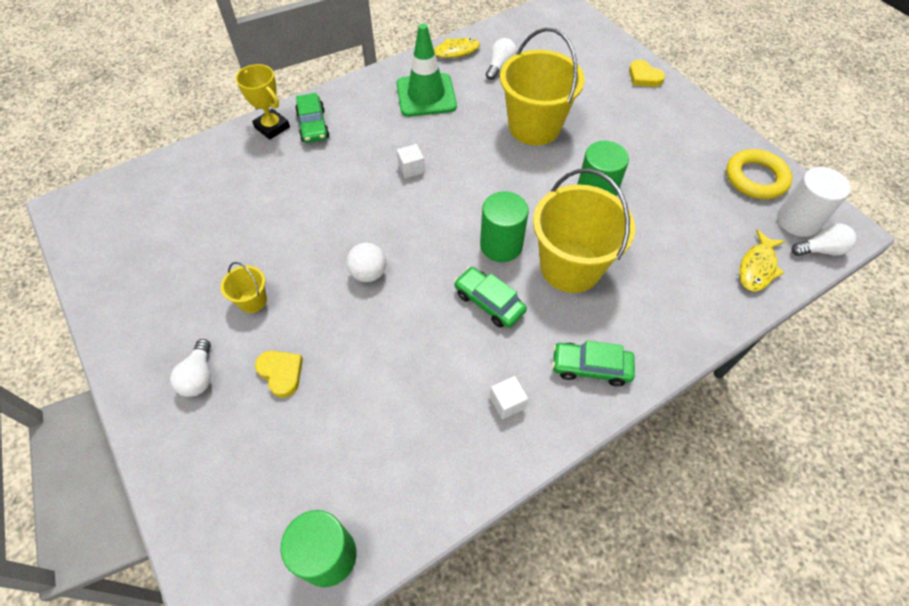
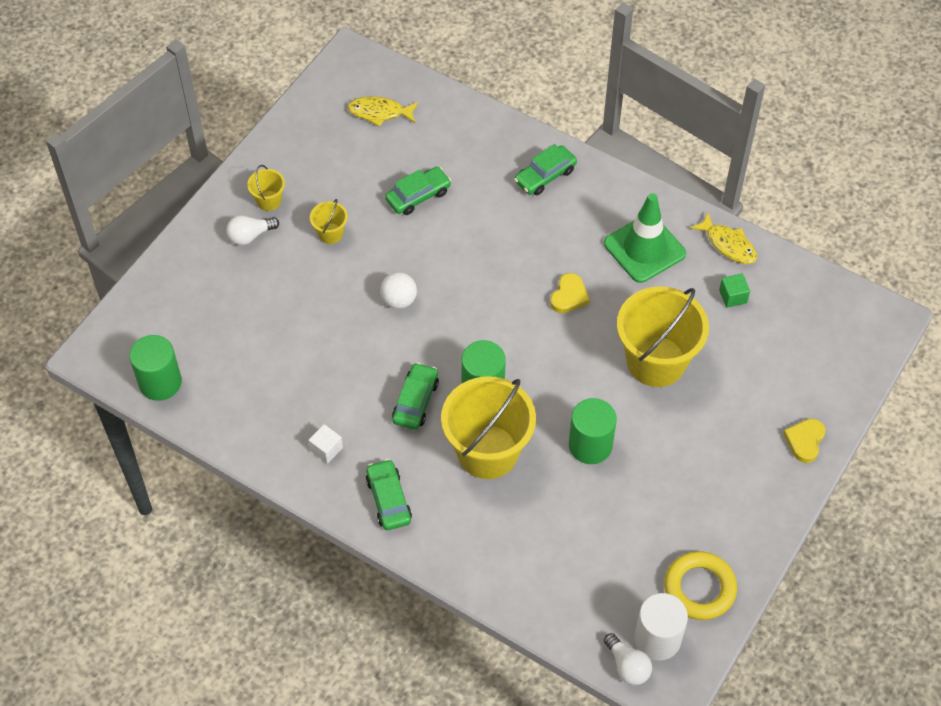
camera: 65 degrees right, 0 degrees up
yellow trophy [236,64,290,140] -> none
yellow heart [255,351,303,398] -> yellow heart moved to [550,273,590,313]
white cube [397,144,425,178] -> none
white light bulb [486,38,517,80] -> green cube [719,273,750,308]
yellow fish [739,230,785,292] -> yellow fish moved to [347,96,418,127]
none -> yellow bucket [247,165,285,211]
none -> green car [385,167,451,215]

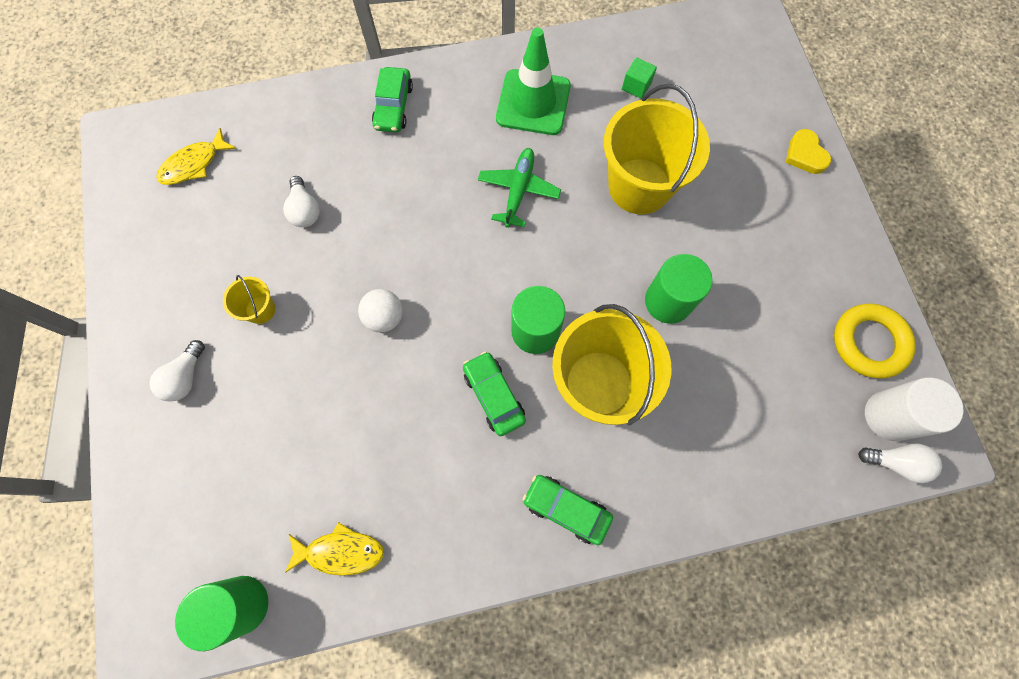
camera: 45 degrees left, 15 degrees up
yellow bucket [247,165,285,211] -> none
white cube [309,424,343,464] -> none
green car [385,167,451,215] -> white light bulb [283,176,320,227]
yellow heart [550,273,590,313] -> green plane [478,148,561,228]
yellow fish [690,213,757,264] -> yellow fish moved to [285,522,384,576]

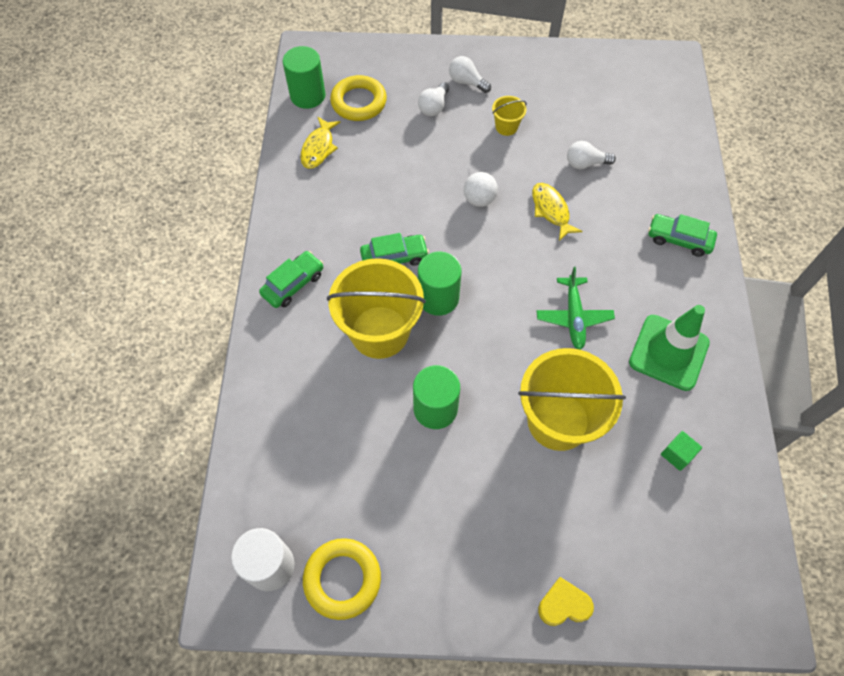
camera: 105 degrees right, 10 degrees down
yellow fish [156,128,236,185] -> yellow fish moved to [532,183,582,241]
green plane [478,148,561,228] -> green plane turned 60 degrees clockwise [537,267,615,350]
white light bulb [858,443,942,483] -> white light bulb moved to [418,82,449,116]
none -> yellow ring [330,75,387,121]

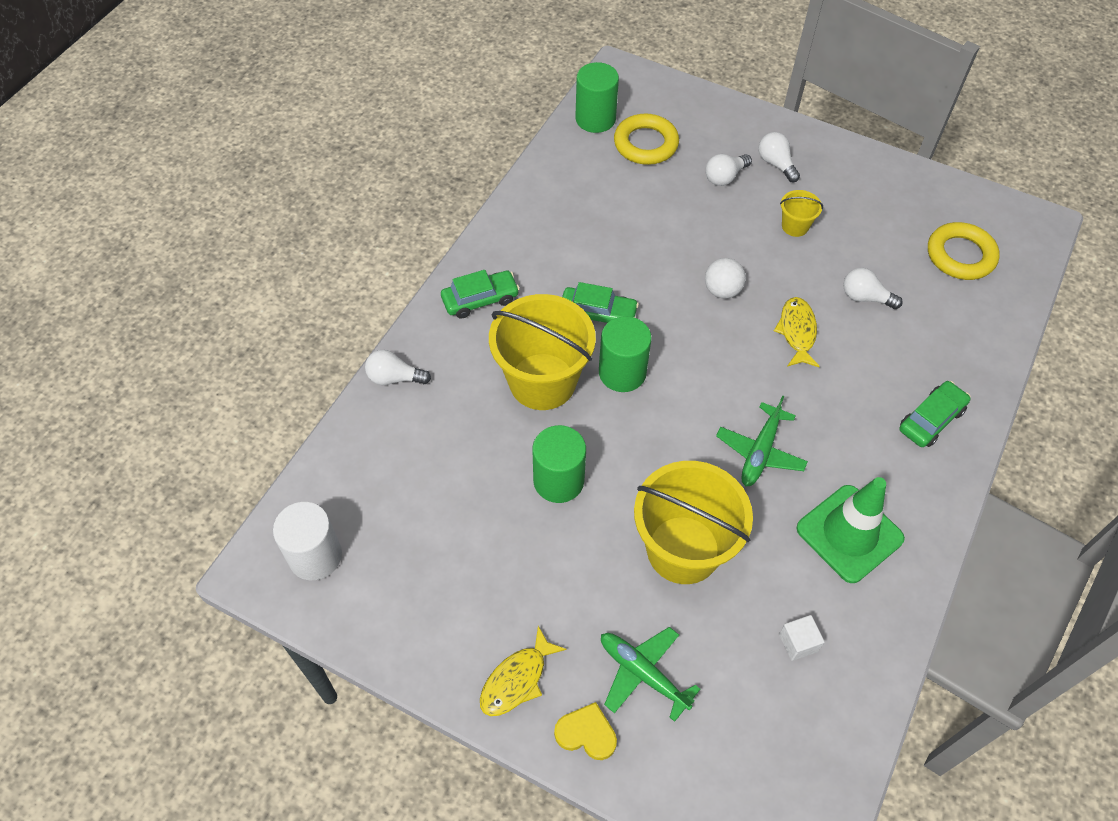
camera: 25 degrees right, 5 degrees down
yellow fish [300,117,341,169] -> yellow fish moved to [480,626,566,716]
yellow ring [303,538,381,620] -> yellow ring moved to [928,222,1000,280]
green car [648,214,717,257] -> green car turned 90 degrees clockwise [900,381,971,447]
green cube [661,431,702,471] -> white cube [779,615,825,661]
none -> white light bulb [365,350,431,385]
none -> green plane [601,627,700,722]

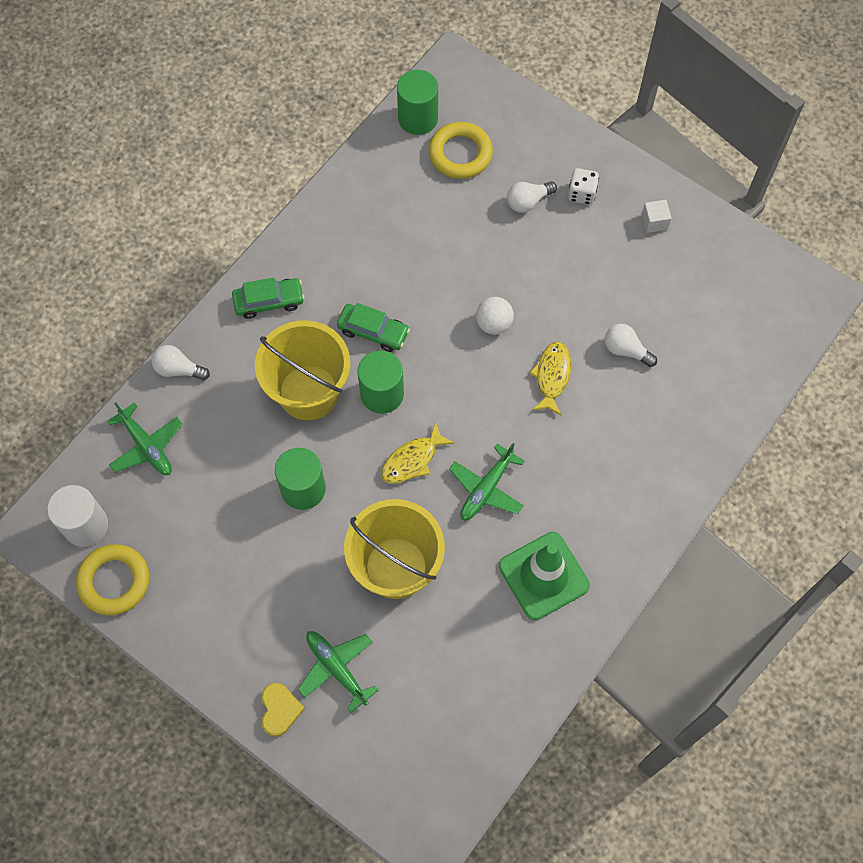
camera: 10 degrees right, 10 degrees up
yellow fish [480,626,566,716] -> yellow fish moved to [381,422,454,484]
yellow heart [554,702,617,760] -> yellow heart turned 60 degrees clockwise [262,683,305,737]
white light bulb [758,132,800,182] -> white dice [568,168,599,205]
white cube [779,615,825,661] -> white cube moved to [642,200,672,233]
yellow bucket [780,190,823,237] -> none
green car [900,381,971,447] -> none
yellow ring [928,222,1000,280] -> yellow ring moved to [76,544,149,615]
none -> green plane [107,403,183,475]

